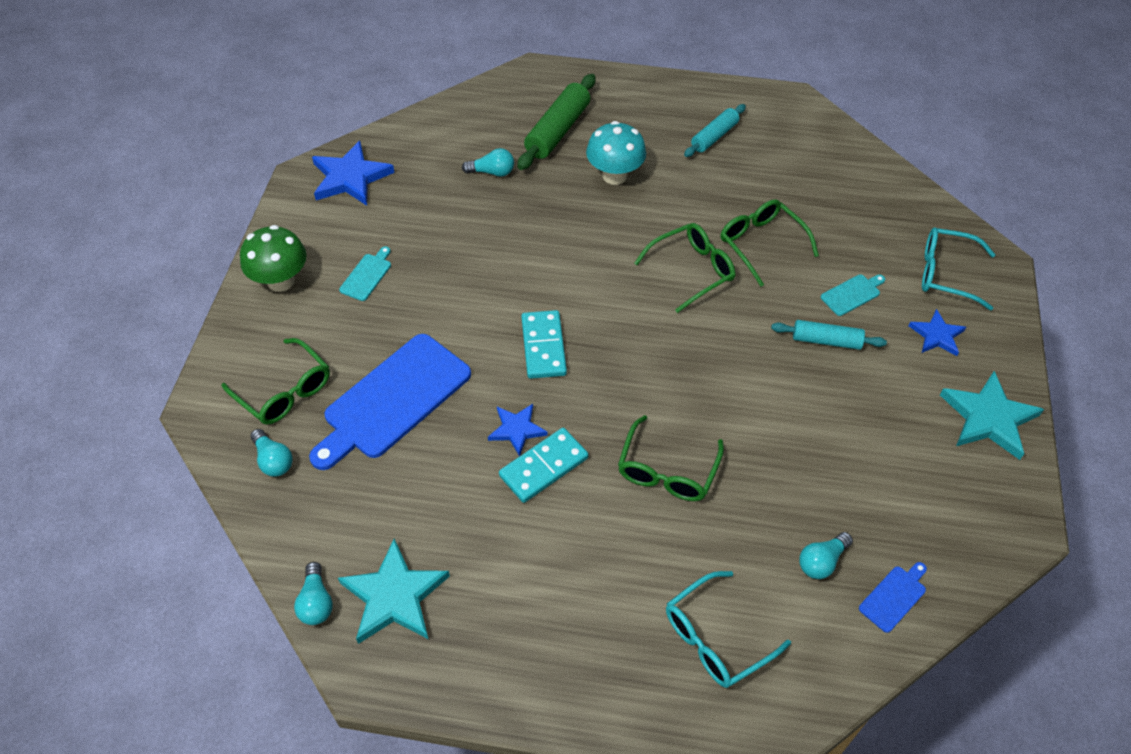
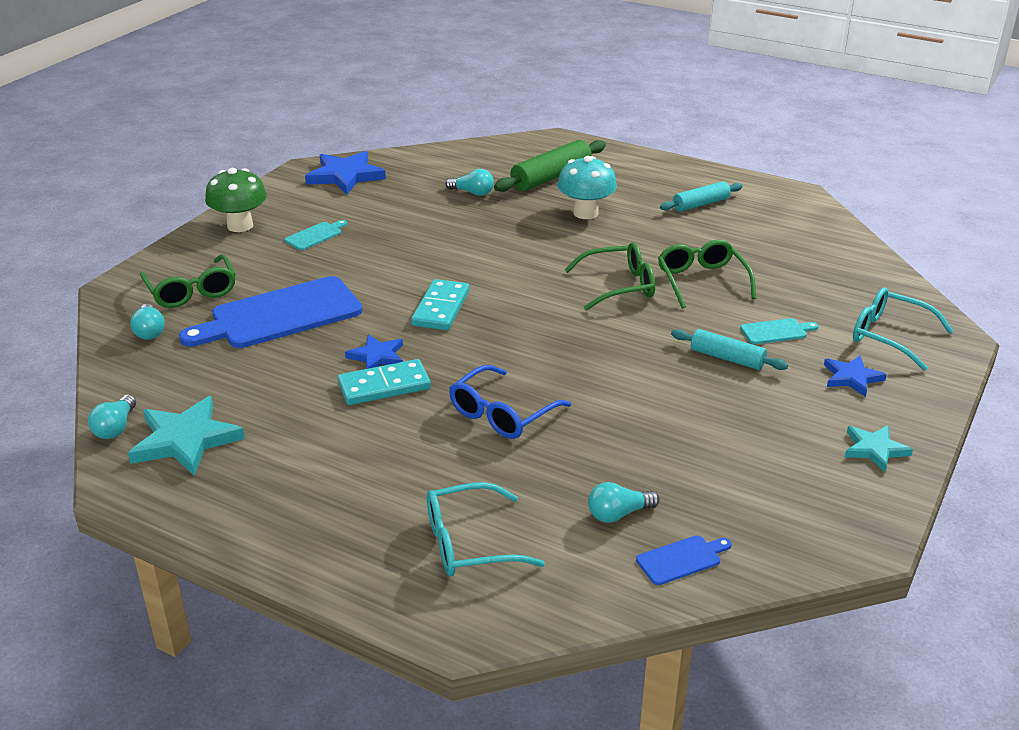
camera: 20 degrees right, 20 degrees down
green glasses [618,415,724,501] -> blue glasses [449,365,571,439]
turquoise star [940,371,1044,460] -> turquoise star [845,425,913,472], size x0.60

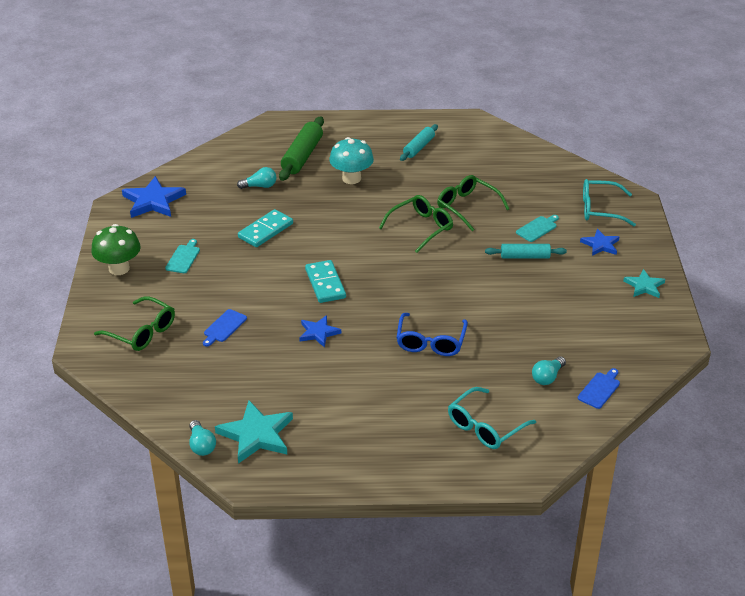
camera: 30 degrees left, 5 degrees up
turquoise light bulb [130,304,165,340] -> none
blue cutting board [179,276,363,348] -> blue cutting board [203,309,247,347], size x0.43
turquoise domino [338,359,431,405] -> turquoise domino moved to [238,209,293,247]

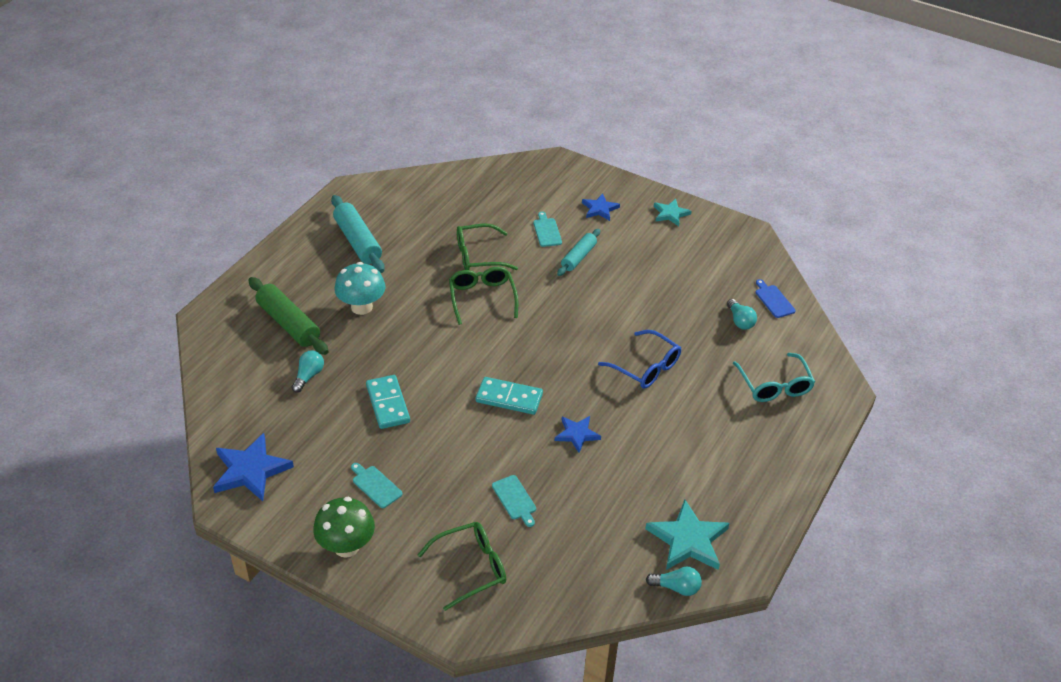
camera: 60 degrees left, 5 degrees up
blue cutting board [203,309,247,347] -> turquoise cutting board [492,475,536,527]
turquoise rolling pin [400,124,438,161] -> turquoise rolling pin [331,195,385,273], size x1.57
turquoise glasses [583,179,636,226] -> none

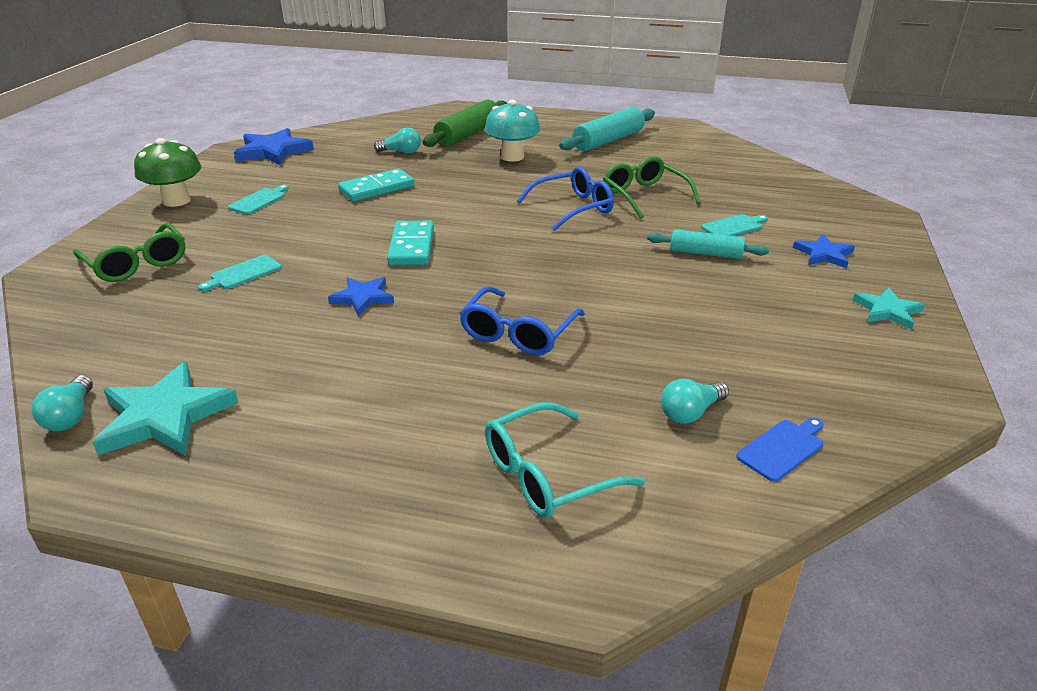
camera: 75 degrees right, 10 degrees down
green glasses [449,267,518,325] -> blue glasses [517,167,614,231]

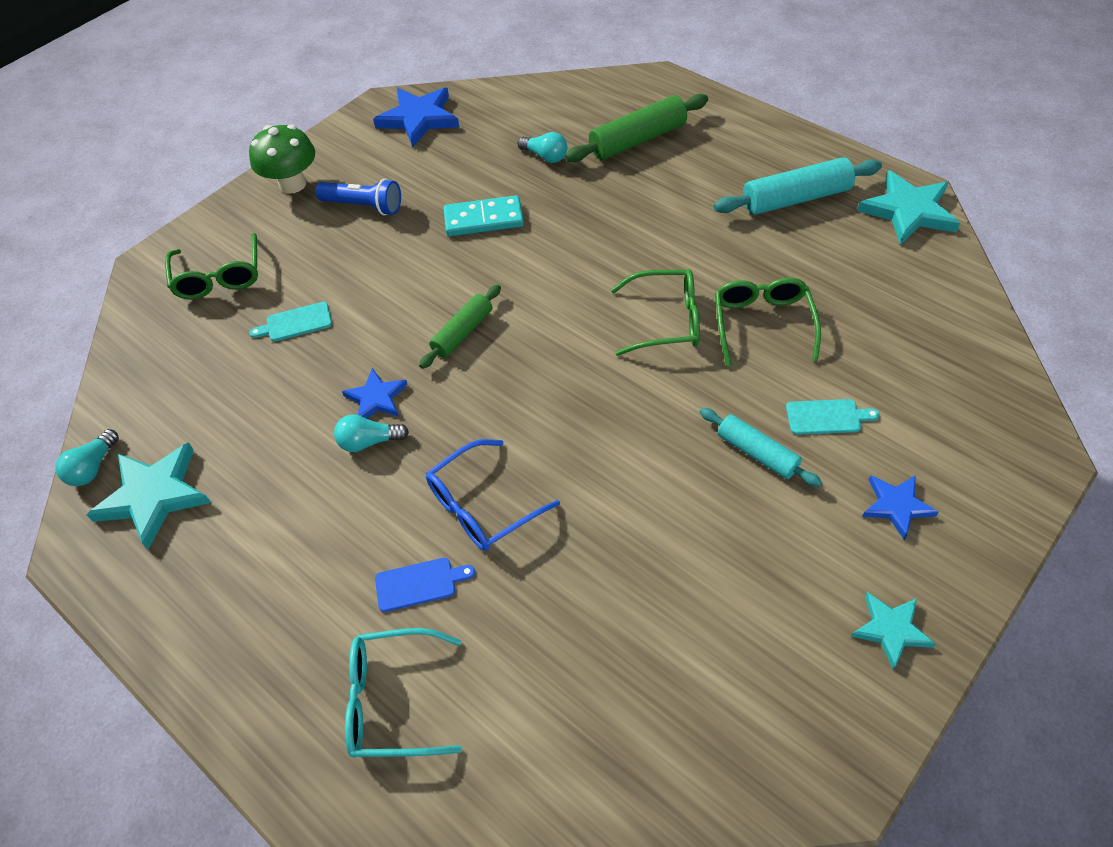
camera: 30 degrees right, 20 degrees up
turquoise cutting board [228,185,289,214] -> blue flashlight [315,179,401,216]
turquoise domino [387,221,434,265] -> green rolling pin [419,285,501,369]
turquoise mushroom [485,100,540,162] -> none
blue glasses [517,167,614,231] -> green glasses [611,269,700,356]
turquoise light bulb [661,379,729,424] -> turquoise light bulb moved to [334,414,409,452]
blue cutting board [736,418,824,482] -> blue cutting board moved to [375,558,475,612]
none -> turquoise star [857,170,960,245]

